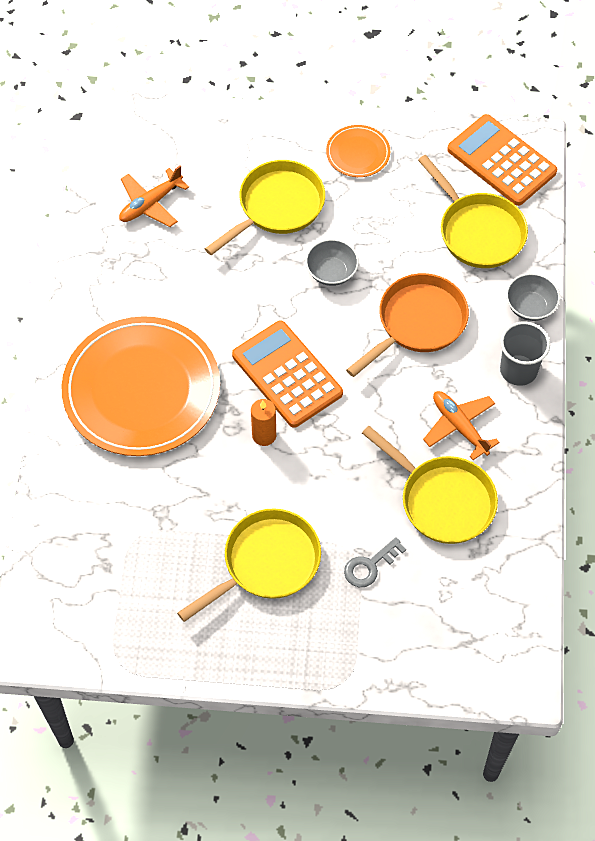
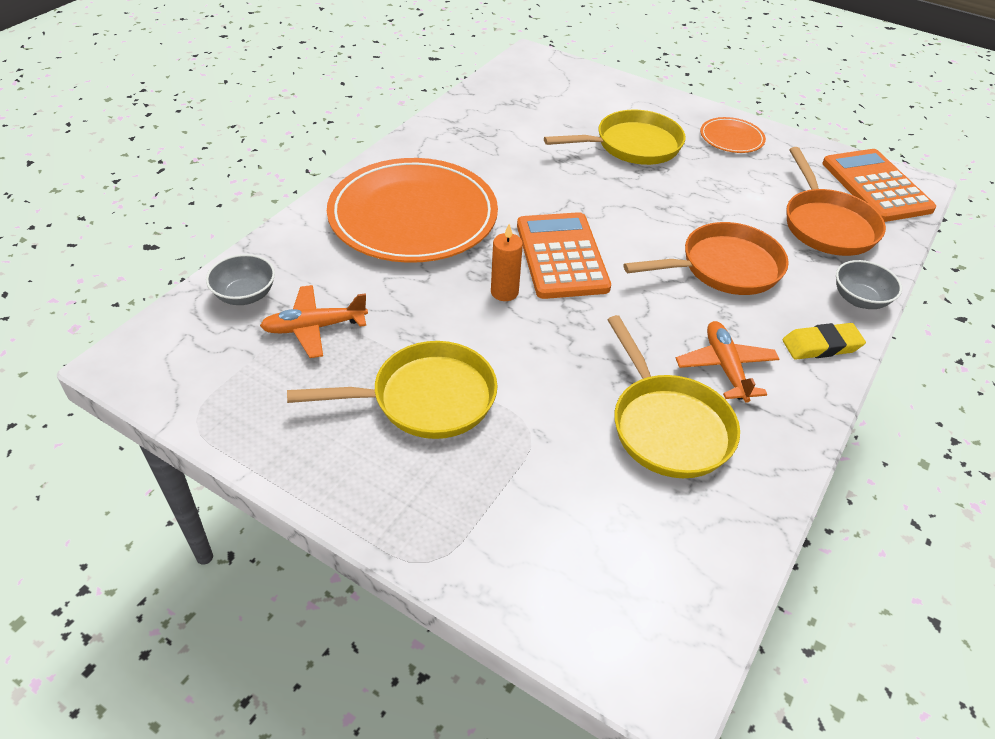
camera: 25 degrees right, 15 degrees down
orange plane [119,166,189,227] -> orange plane moved to [260,285,368,358]
grey bowl [305,239,359,286] -> grey bowl moved to [206,254,275,305]
grey key [344,537,406,587] -> none
yellow pan [418,155,528,268] -> orange pan [786,147,886,256]
grey cup [500,322,550,386] -> yellow eraser [782,323,866,360]

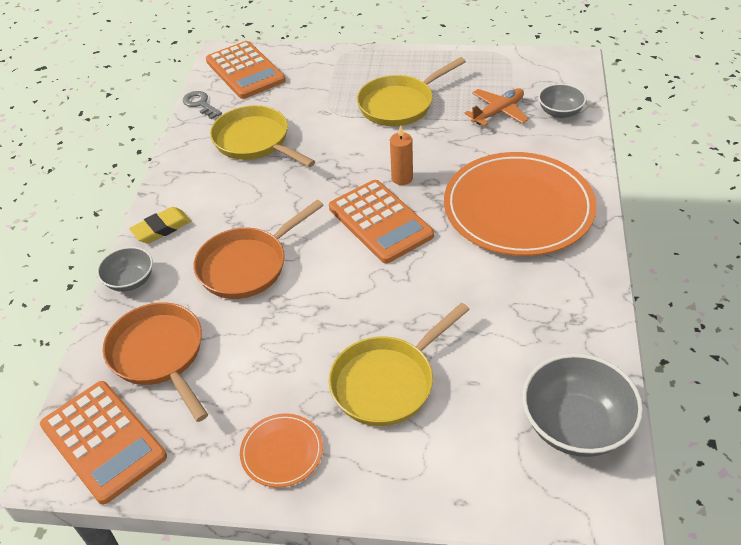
camera: 160 degrees right, 0 degrees up
orange plane [676,321,779,403] -> none
none -> grey key [183,91,222,119]
none -> orange calculator [206,41,286,99]
none -> grey bowl [522,354,643,457]

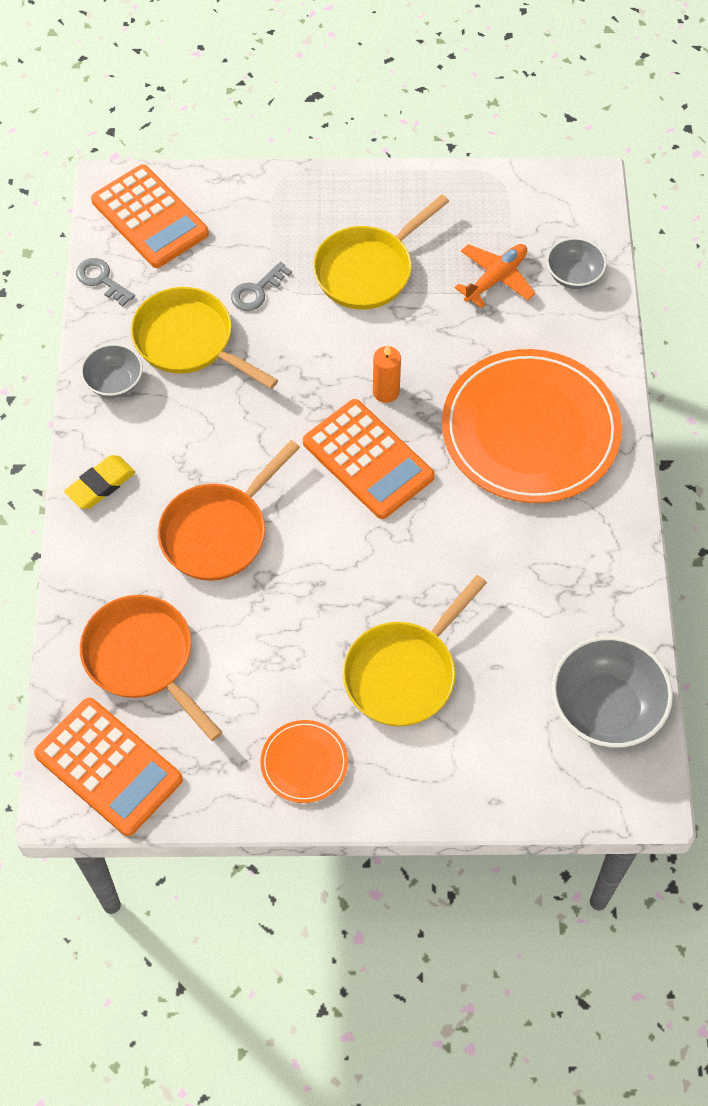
camera: 10 degrees left, 15 degrees up
grey bowl [97,247,153,292] -> grey bowl moved to [81,344,143,398]
none -> grey key [231,262,292,311]

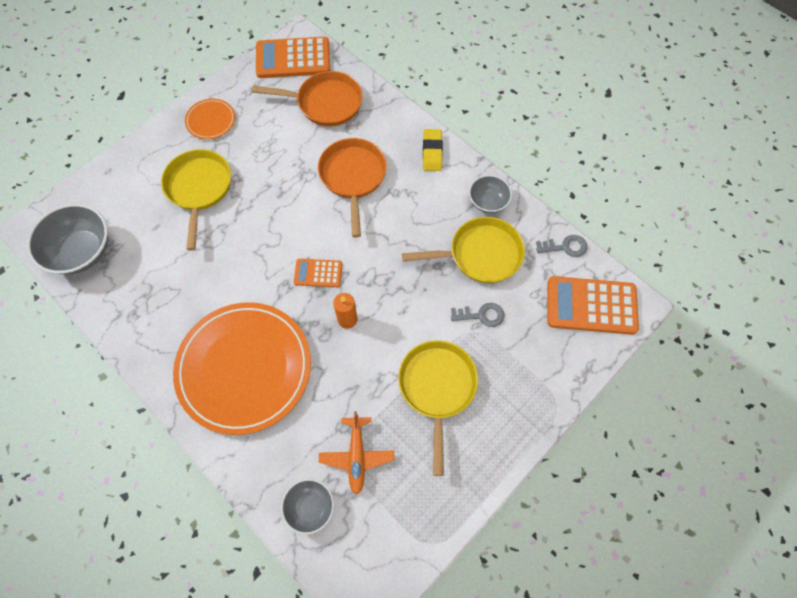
camera: 135 degrees right, 5 degrees up
grey key [231,262,292,311] -> grey key turned 90 degrees clockwise [451,303,504,327]
orange calculator [303,399,435,519] -> orange calculator [294,259,342,287], size x0.54

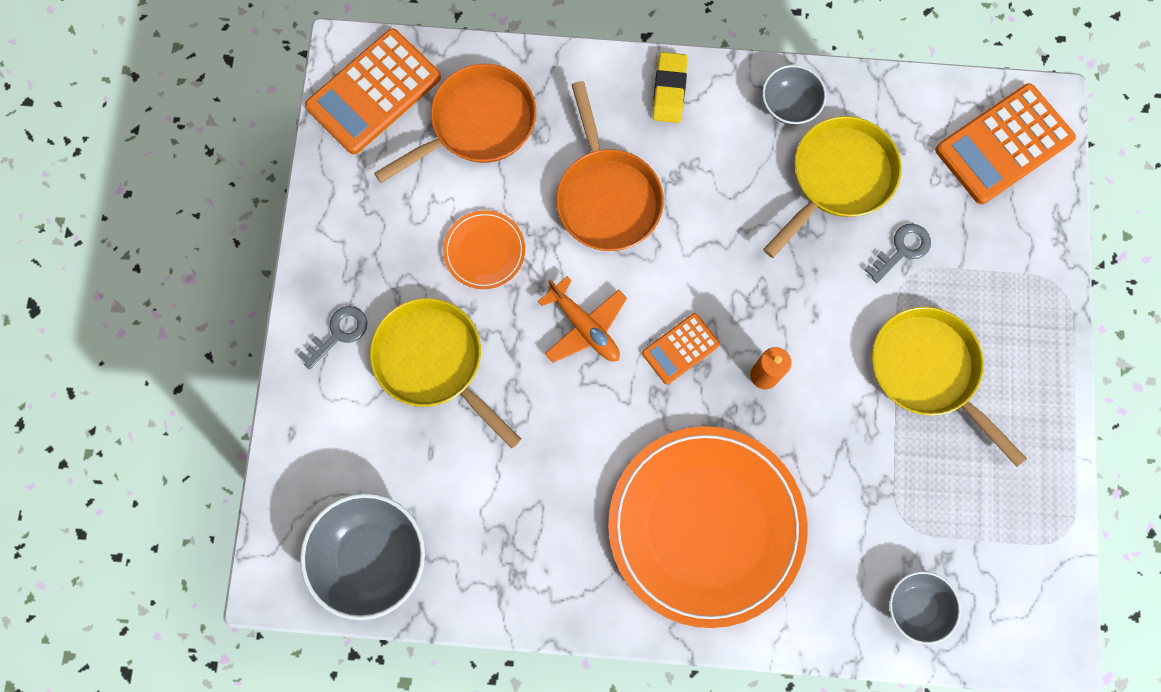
camera: 40 degrees left, 10 degrees up
orange plate [185,98,235,139] -> orange plate moved to [443,210,525,289]
orange pan [318,138,387,237] -> orange pan turned 150 degrees counterclockwise [556,81,664,251]
orange plane [319,411,394,495] -> orange plane moved to [538,276,627,363]
yellow eraser [423,129,443,171] -> yellow eraser turned 45 degrees clockwise [653,52,687,123]
grey key [536,235,587,257] -> grey key moved to [297,306,367,370]

